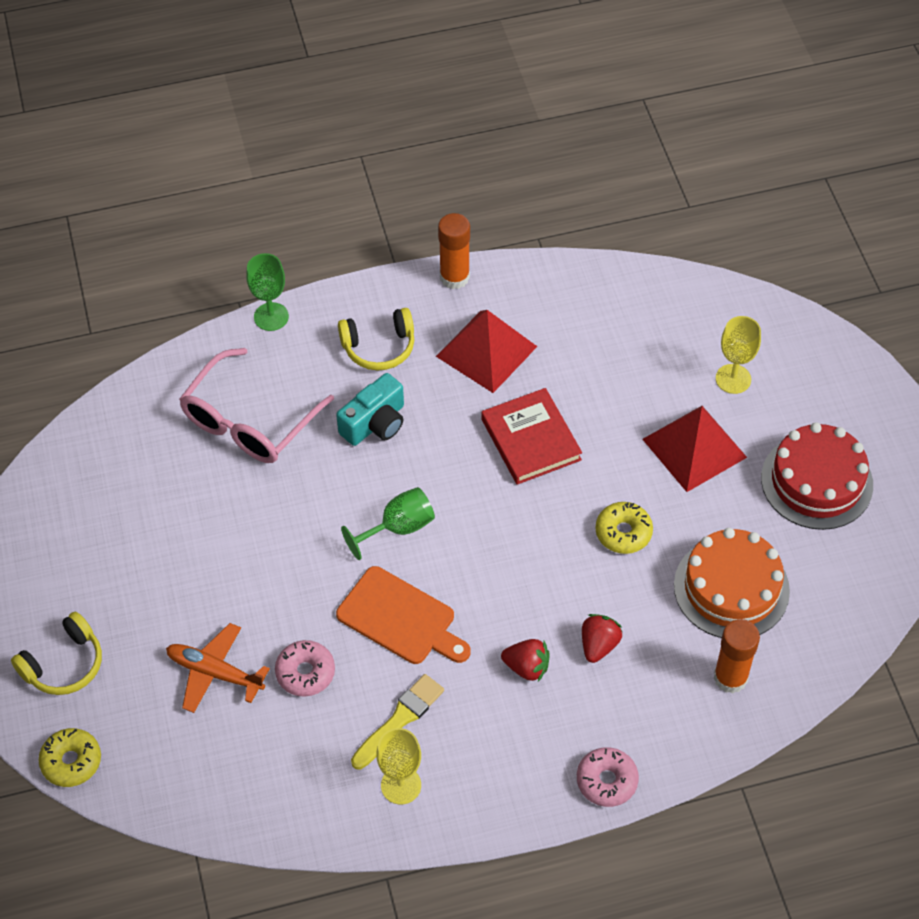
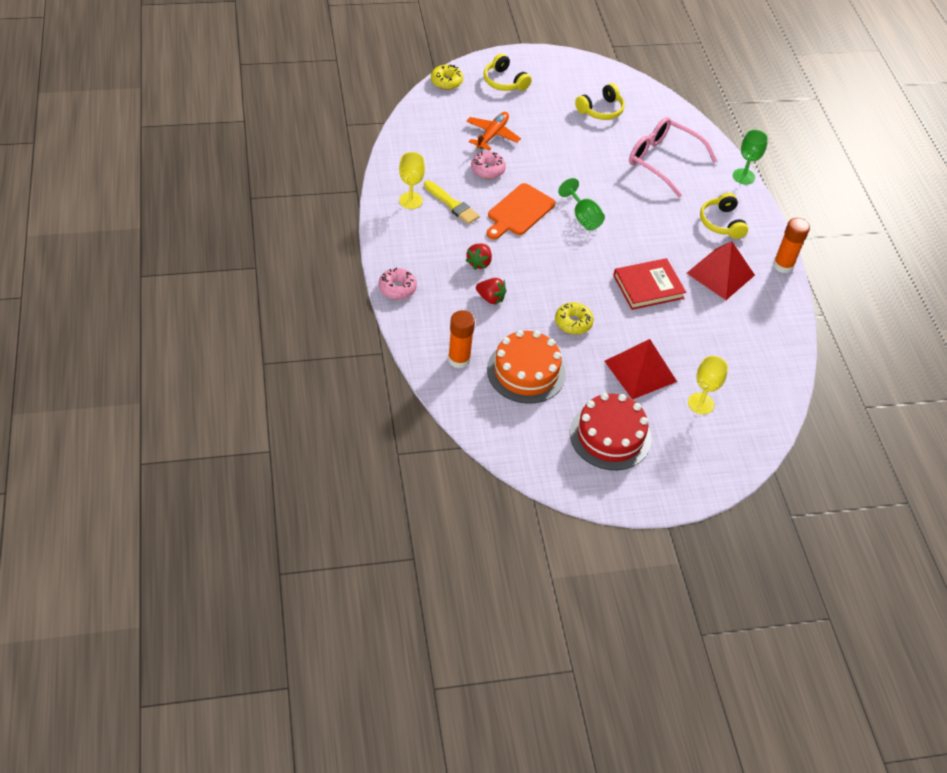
camera: 90 degrees right, 5 degrees down
turquoise camera [336,373,404,446] -> none
none -> yellow headphones [575,83,625,120]

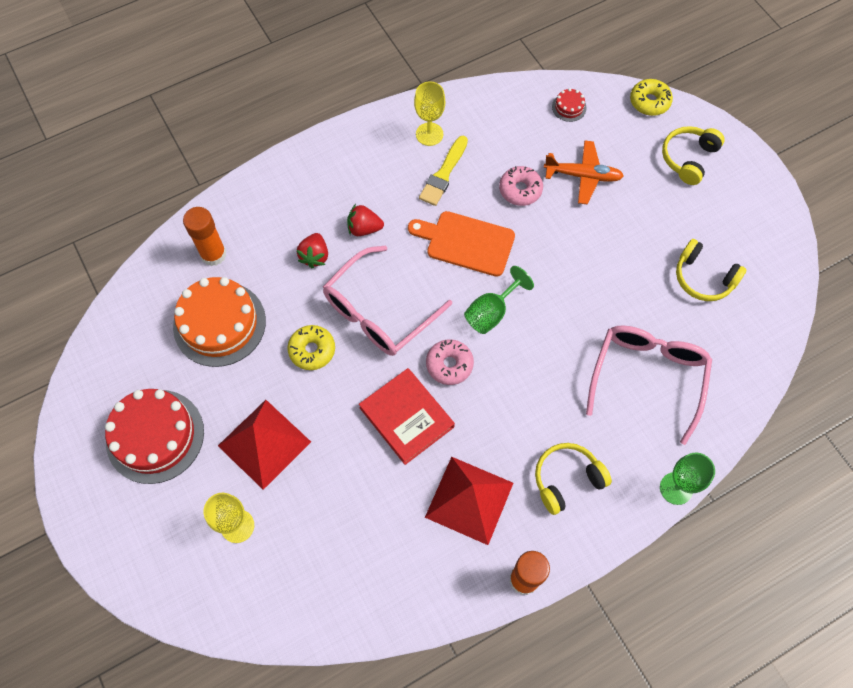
camera: 75 degrees right, 15 degrees up
pink donut [378,267,417,300] -> pink donut moved to [426,339,474,385]
none -> pink glasses [323,245,452,356]
none -> red cake [552,88,587,122]

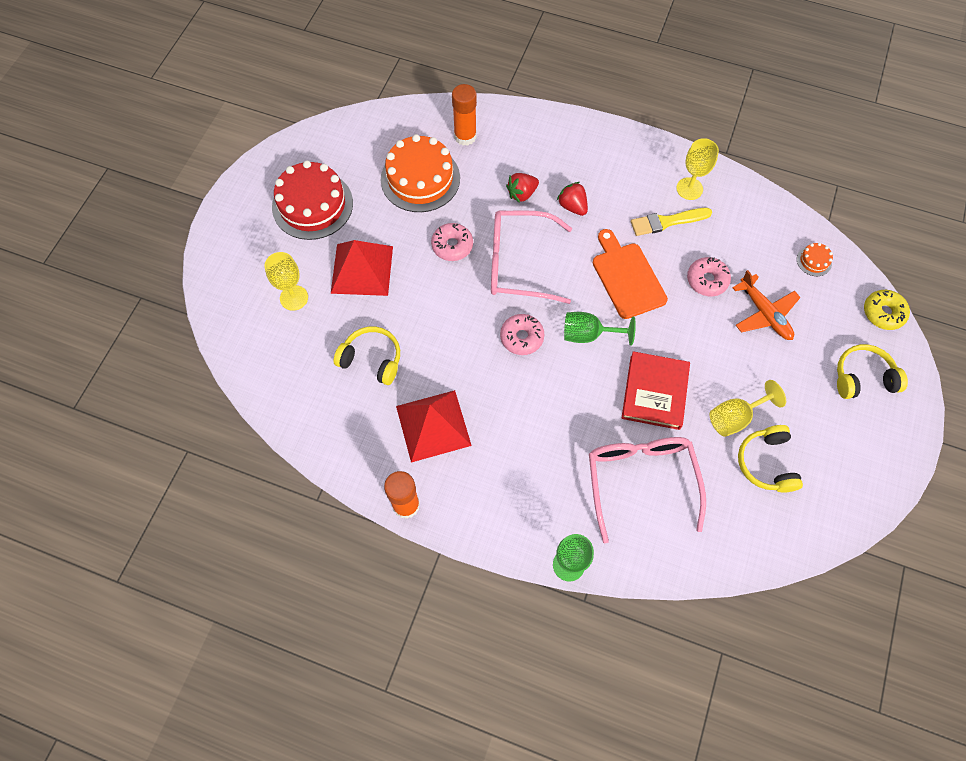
camera: 50 degrees right, 0 degrees up
yellow donut [287,325,335,370] -> pink donut [431,223,473,261]
red book [359,368,455,465] -> red book moved to [622,351,690,430]
yellow headphones [535,443,612,515] -> yellow headphones moved to [334,326,400,385]
red cake [552,88,587,122] -> orange cake [797,243,833,276]
pink glasses [586,326,712,445] -> pink glasses turned 75 degrees counterclockwise [589,437,706,543]
none -> yellow goblet [709,380,786,437]

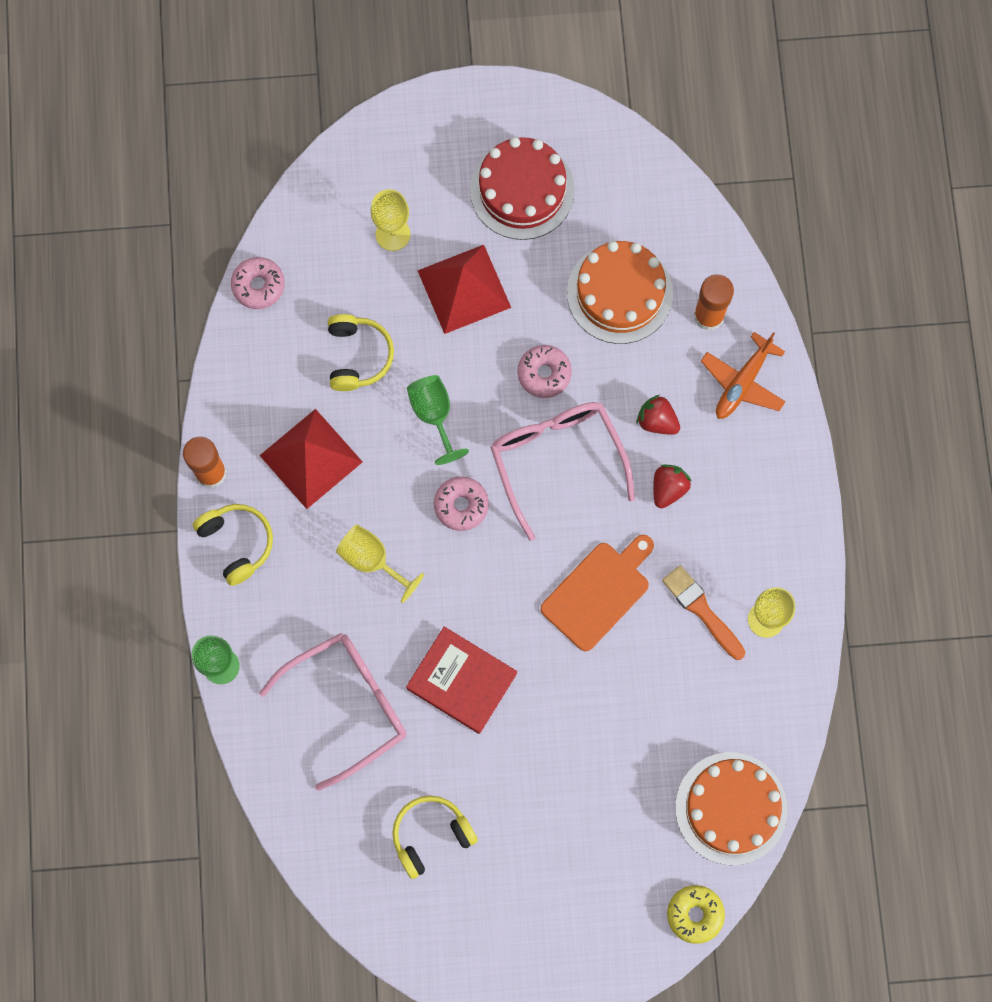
camera: 65 degrees right, 10 degrees up
green goblet [564,312,636,346] -> green goblet moved to [407,375,469,465]
red book [622,351,690,430] -> red book turned 45 degrees clockwise [406,627,517,734]
yellow brush [631,208,712,236] -> orange brush [662,565,745,660]
pink donut [687,257,731,296] -> pink donut moved to [231,257,285,309]
yellow goblet [709,380,786,437] -> yellow goblet moved to [336,525,424,603]
orange plane [732,270,801,340] -> orange plane moved to [701,332,786,419]
orange cake [797,243,833,276] -> orange cake [675,752,787,865], size x2.39
yellow headphones [837,344,908,399] -> yellow headphones moved to [193,504,273,586]

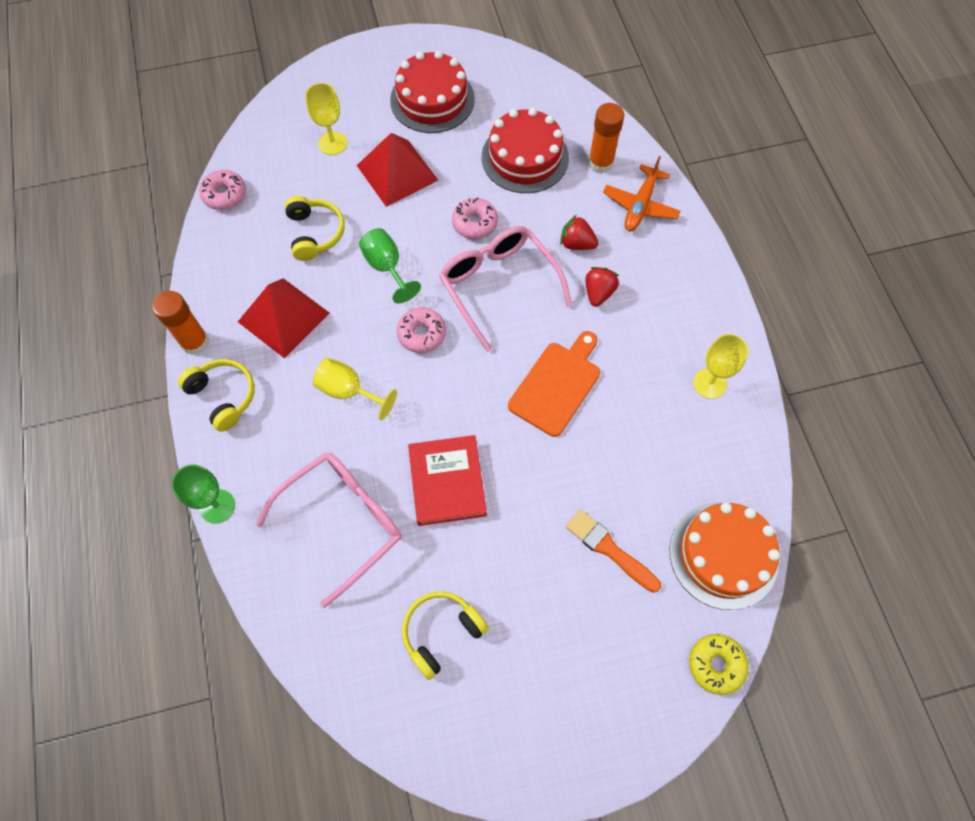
camera: 10 degrees left, 10 degrees down
red book [406,627,517,734] -> red book turned 60 degrees clockwise [408,435,487,526]
orange cake [567,241,673,344] -> red cake [482,108,569,193]
orange brush [662,565,745,660] -> orange brush moved to [566,509,661,593]

